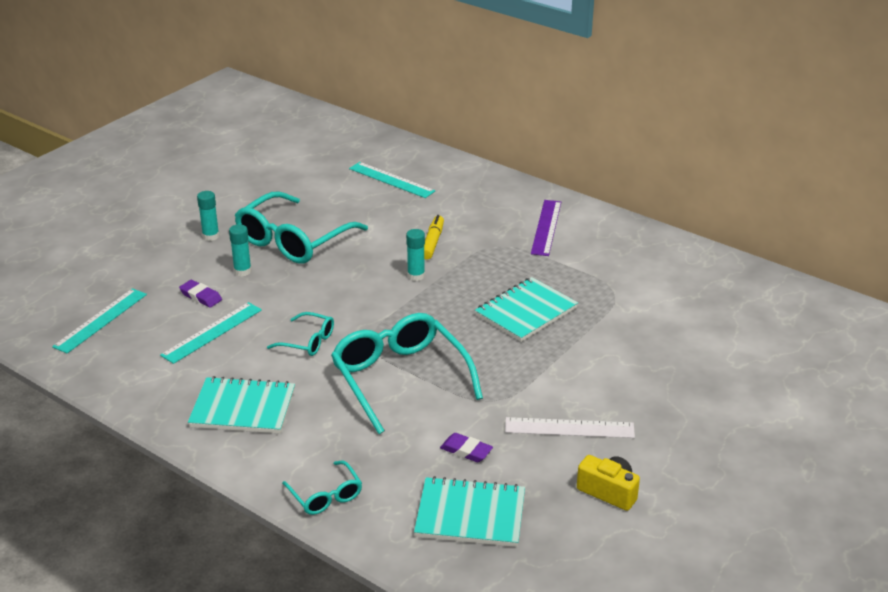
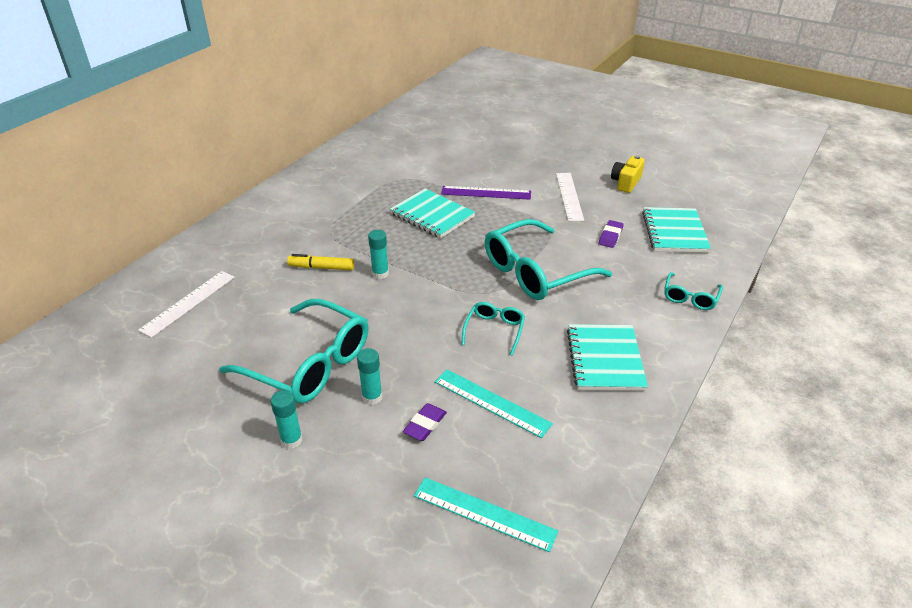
camera: 95 degrees left, 5 degrees up
turquoise glasses [282,461,362,515] -> turquoise glasses turned 150 degrees clockwise [664,272,723,310]
turquoise ruler [349,162,435,198] -> white ruler [138,271,235,338]
purple ruler [531,200,561,256] -> purple ruler moved to [441,186,531,200]

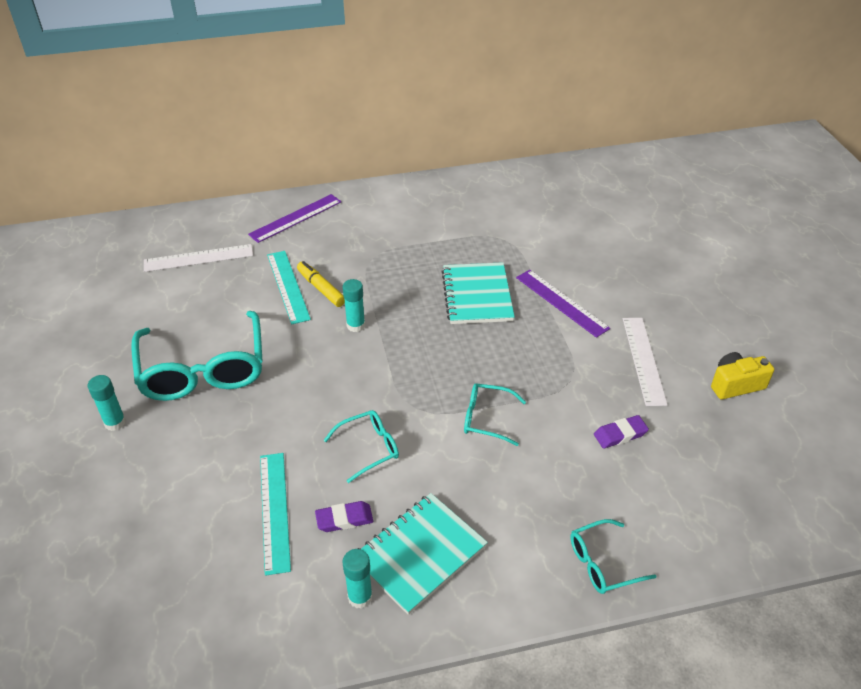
camera: 45 degrees right, 5 degrees up
turquoise glue stick [357,348,383,405] -> turquoise glue stick moved to [342,549,373,609]
purple eraser [403,403,447,441] -> purple eraser moved to [315,501,373,532]
turquoise ruler [414,477,558,552] -> turquoise ruler moved to [267,251,311,324]
turquoise glasses [485,219,612,300] -> turquoise glasses [464,383,526,446], size x0.49
white ruler [556,173,584,221] -> white ruler turned 45 degrees counterclockwise [623,318,668,406]
turquoise notebook [642,207,711,253] -> none
none -> purple ruler [248,194,341,243]

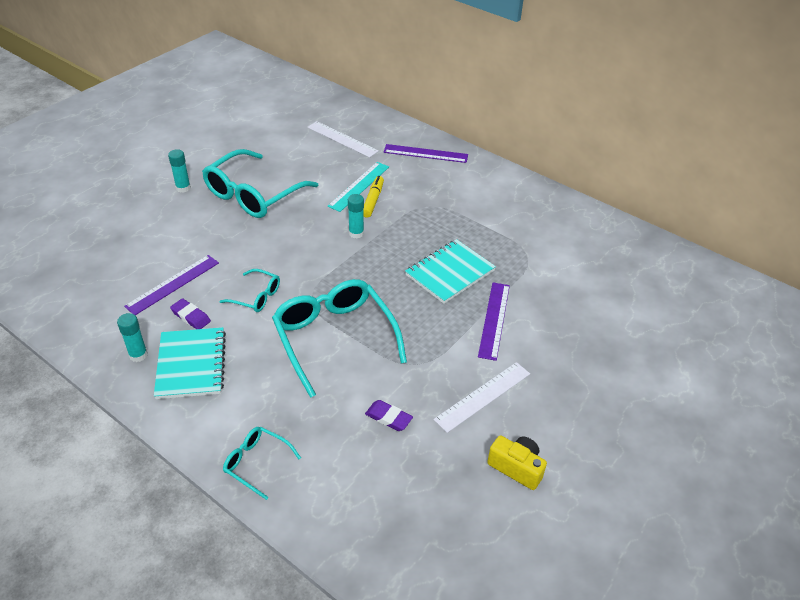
camera: 50 degrees right, 0 degrees up
turquoise ruler [260,453,291,576] -> purple ruler [124,255,219,315]
turquoise notebook [358,493,488,615] -> turquoise notebook turned 75 degrees clockwise [154,327,226,399]
turquoise glasses [464,383,526,446] -> turquoise glasses [272,279,407,398], size x2.06

